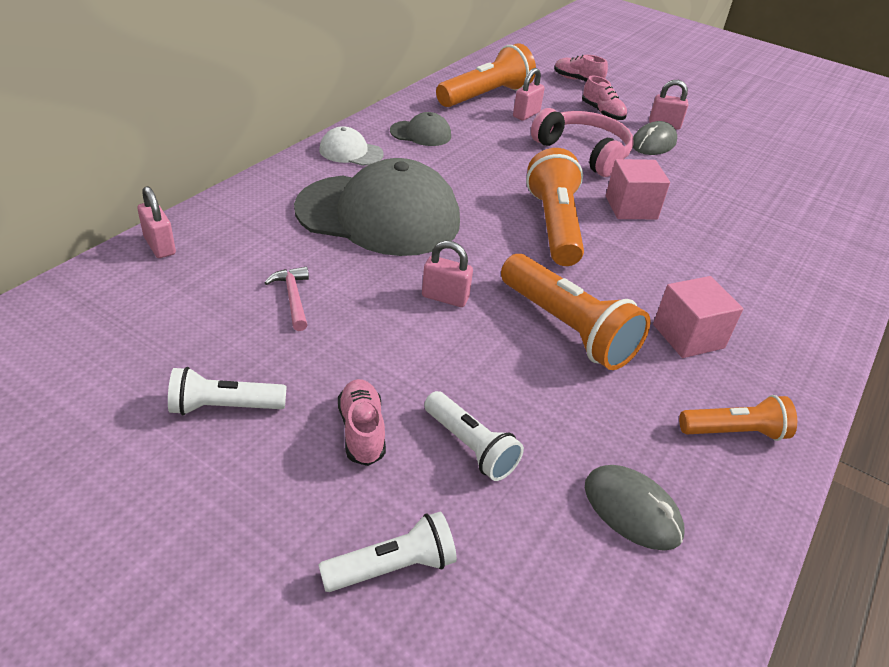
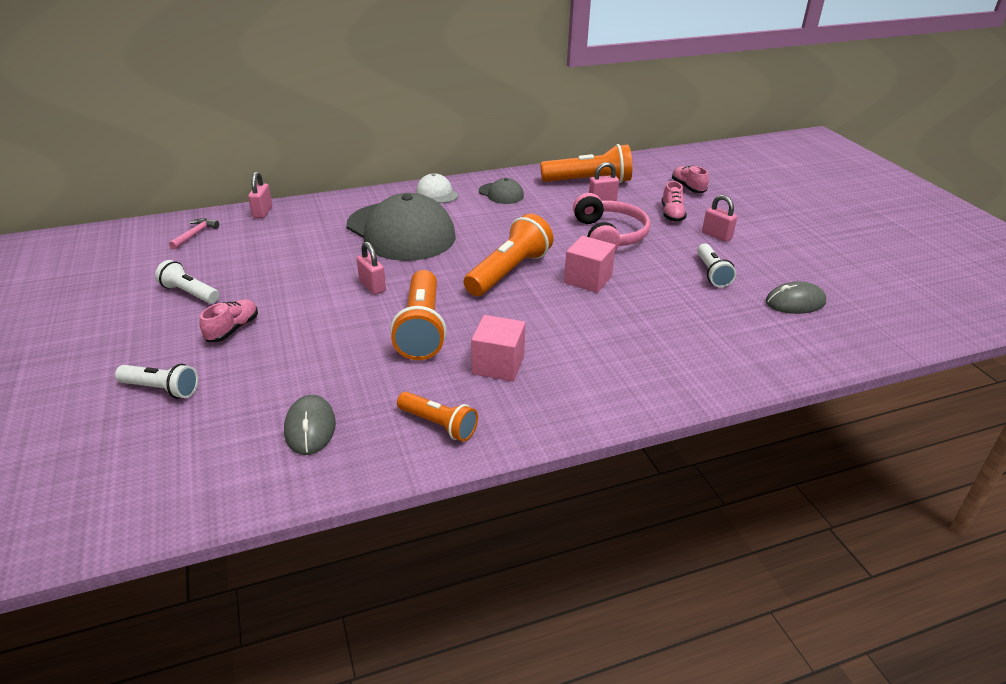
camera: 40 degrees right, 5 degrees down
pink hammer [264,267,309,331] -> pink hammer moved to [169,218,219,250]
white flashlight [424,391,524,481] -> white flashlight moved to [697,243,736,287]
grey mouse [633,121,677,155] -> grey mouse moved to [766,281,826,314]

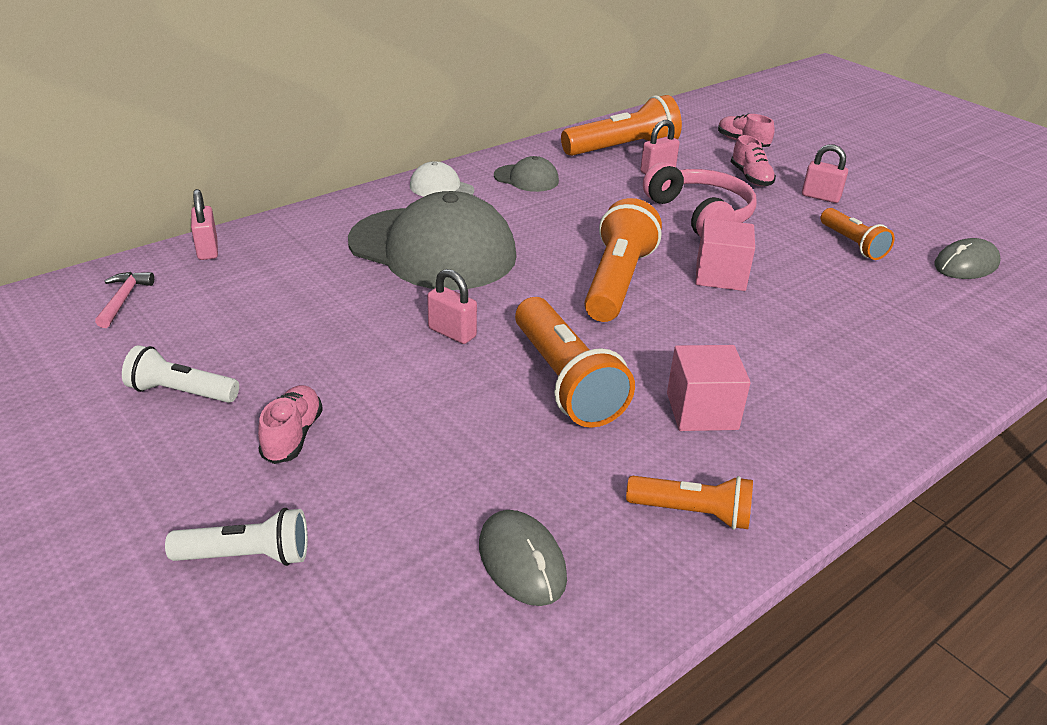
camera: 20 degrees left, 0 degrees up
white flashlight [697,243,736,287] -> orange flashlight [821,208,895,260]

